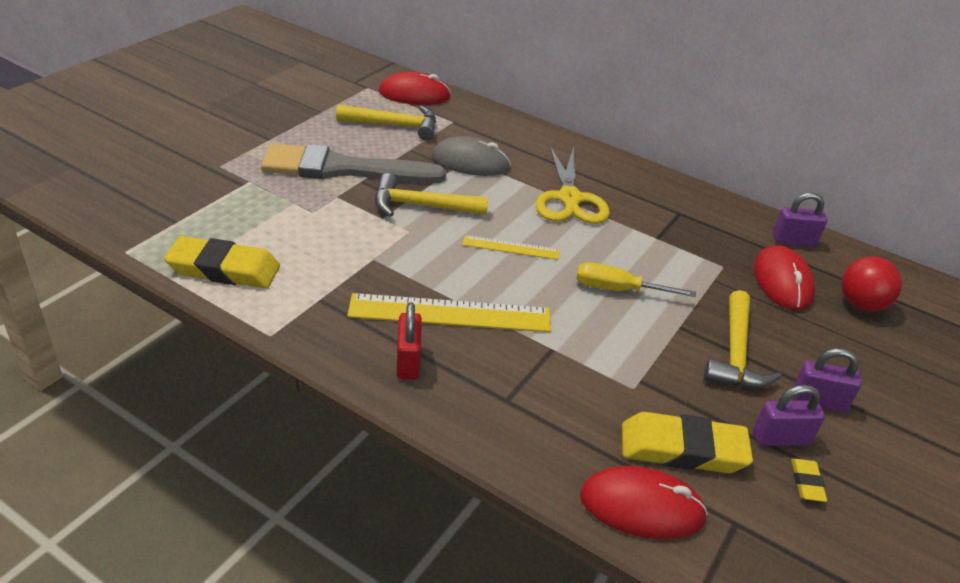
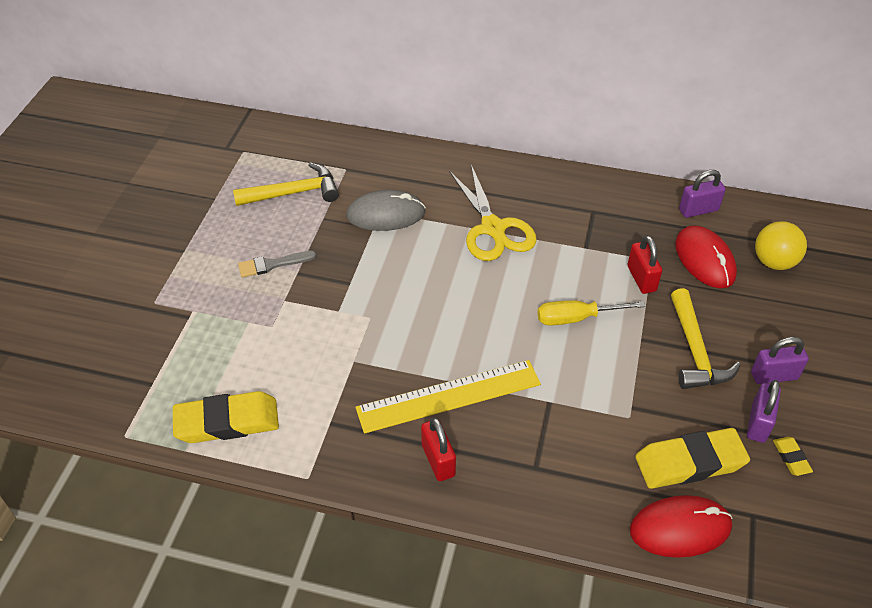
camera: 15 degrees left, 10 degrees up
grey brush [261,143,446,184] -> grey brush [238,251,316,278], size x0.43
yellow hammer [375,173,488,217] -> none
red mouse [379,72,451,105] -> none
yellow ruler [463,235,560,260] -> none
purple padlock [753,385,825,446] -> purple padlock turned 45 degrees counterclockwise [747,380,781,443]
red ball [841,256,902,312] -> yellow ball [755,221,807,270]
none -> red padlock [628,235,662,294]

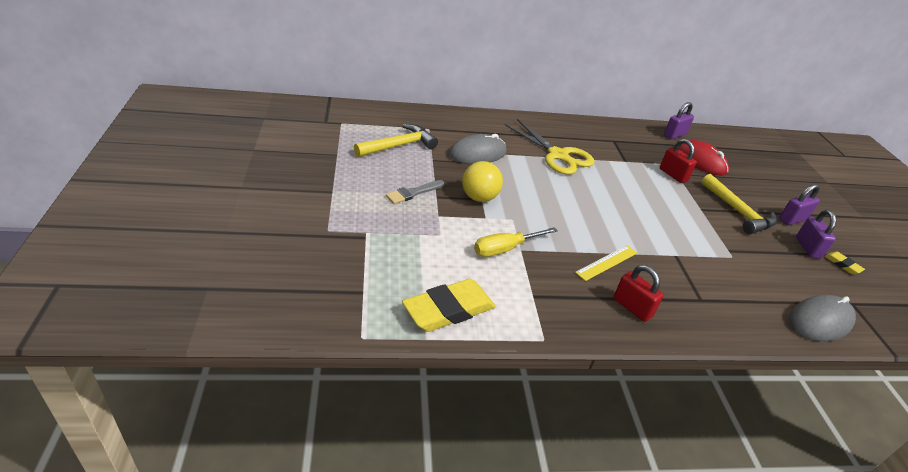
camera: 25 degrees left, 10 degrees down
yellow ruler [356,360,541,434] -> yellow ruler [575,245,637,281], size x0.53
yellow screwdriver [538,300,646,326] -> yellow screwdriver moved to [474,227,558,257]
red mouse [630,495,732,558] -> grey mouse [790,295,856,341]
yellow eraser [635,428,750,489] -> none
yellow ball [755,221,807,270] -> yellow ball moved to [462,161,503,202]

